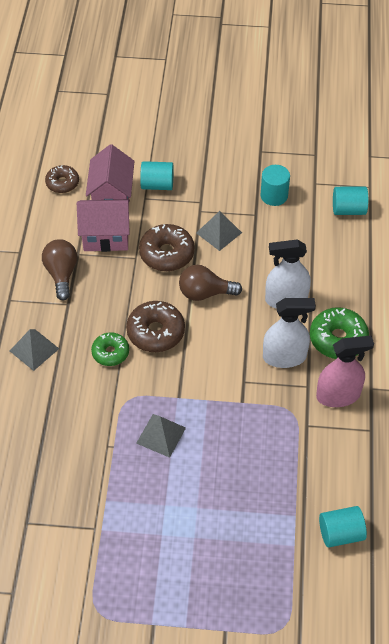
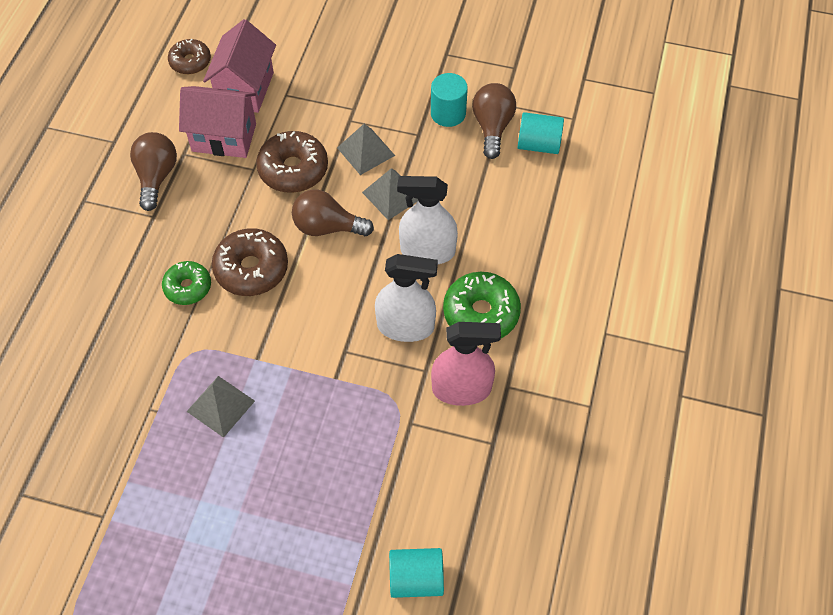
camera: 10 degrees right, 5 degrees up
grey pyramid [10,329,59,371] -> grey pyramid moved to [362,168,418,220]
turquoise cylinder [140,161,174,190] -> none
none -> brown light bulb [472,83,516,159]

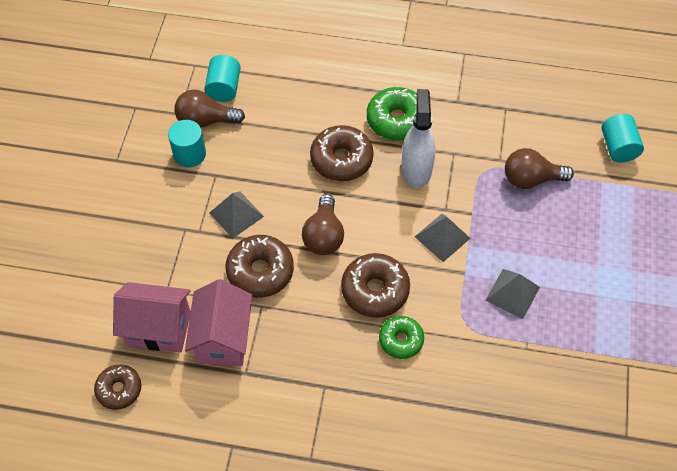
camera: 95 degrees left, 0 degrees up
brown light bulb [130,132,177,211] -> brown light bulb moved to [505,148,574,189]
grey pyramid [362,168,418,220] -> grey pyramid moved to [415,214,471,262]
white spray bottle [397,176,458,264] -> brown donut [310,125,374,181]
pink spray bottle [431,322,501,406] -> none

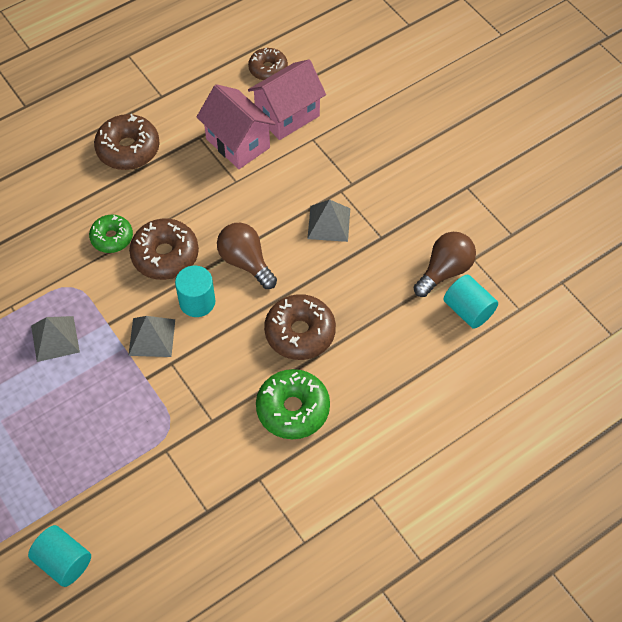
camera: 135 degrees right, 0 degrees up
turquoise cylinder [168,120,206,167] -> turquoise cylinder moved to [175,266,215,317]
brown donut [226,235,294,298] -> brown donut moved to [94,114,160,170]
white spray bottle [401,89,435,188] -> none
brown light bulb [505,148,574,189] -> none

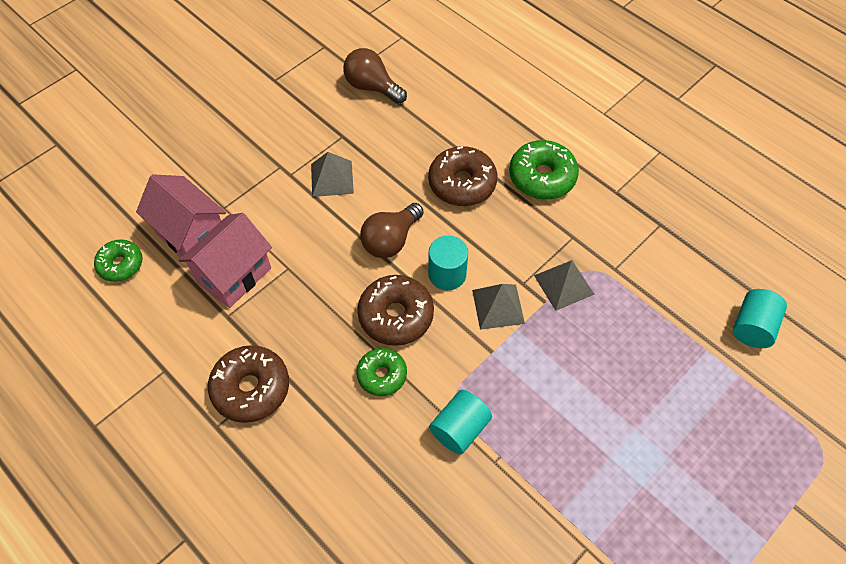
camera: 100 degrees left, 0 degrees up
grey pyramid [31,316,80,362] -> grey pyramid moved to [534,260,595,311]
brown donut [248,48,288,80] -> green donut [94,239,143,282]
turquoise cylinder [444,275,498,329] -> turquoise cylinder moved to [429,390,492,454]

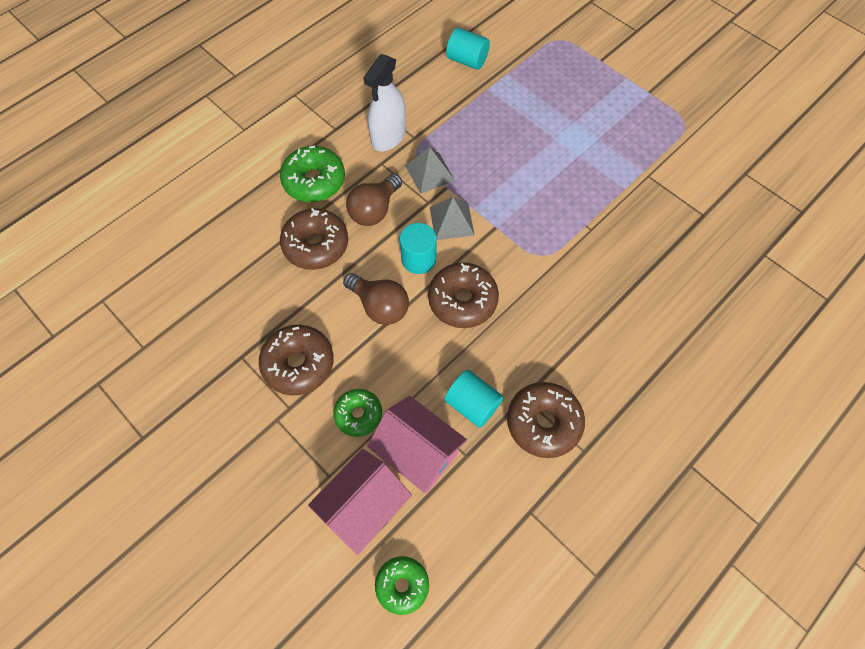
camera: 90 degrees left, 5 degrees up
grey pyramid [311,152,354,197] -> brown donut [259,325,334,396]
brown light bulb [343,48,407,104] -> brown light bulb moved to [346,174,402,226]
green donut [356,348,407,396] -> green donut moved to [333,389,382,437]
turquoise cylinder [429,390,492,454] -> turquoise cylinder moved to [444,370,503,428]
none -> white spray bottle [363,54,406,151]

